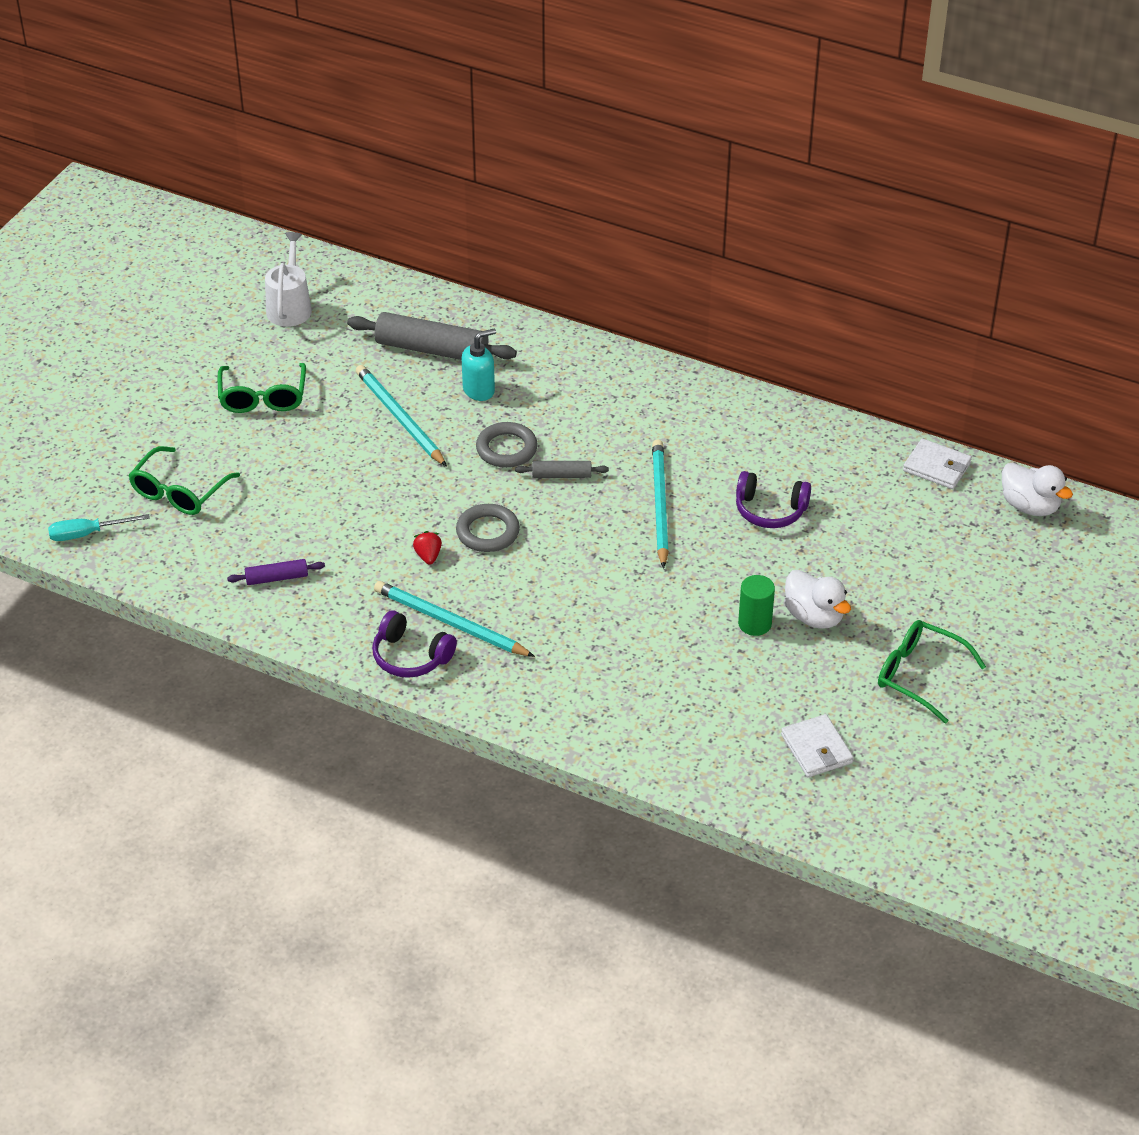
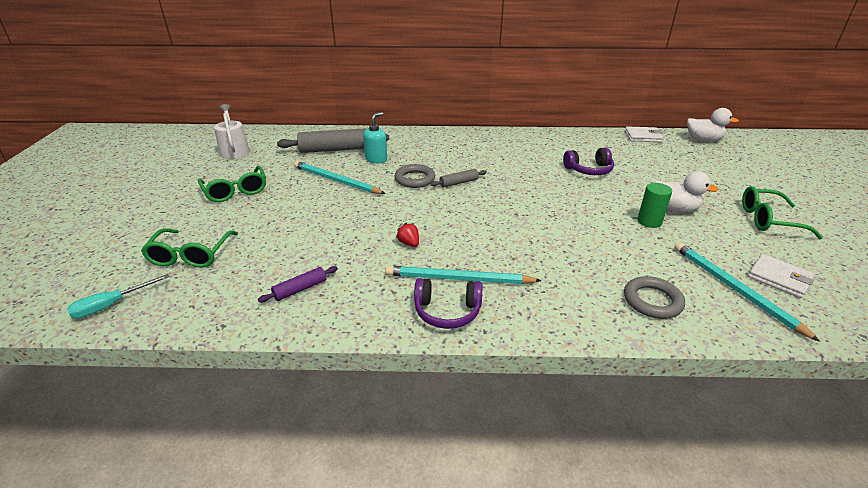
camera: 25 degrees left, 10 degrees down
grey ring [456,504,520,552] -> grey ring moved to [624,276,685,319]
turquoise pencil [652,440,669,569] -> turquoise pencil moved to [675,242,820,342]

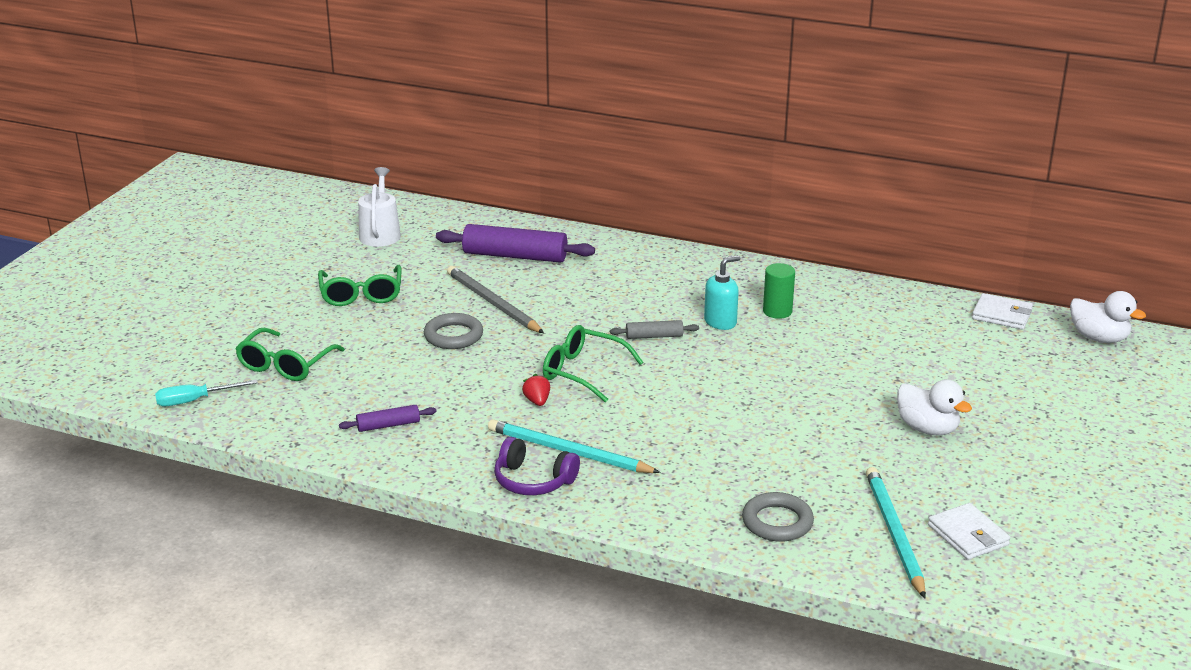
camera: 20 degrees right, 5 degrees down
grey rolling pin [277,128,389,153] -> purple rolling pin [436,224,595,263]
turquoise pencil [294,161,386,194] -> grey pencil [447,266,544,333]
turquoise soap dispenser [363,112,387,163] -> turquoise soap dispenser moved to [704,255,740,330]
grey ring [395,164,435,188] -> grey ring moved to [424,313,483,349]
purple headphones [563,148,614,175] -> none
green cylinder [637,183,672,228] -> green cylinder moved to [763,263,795,319]
green glasses [742,186,823,239] -> green glasses moved to [543,325,643,402]

